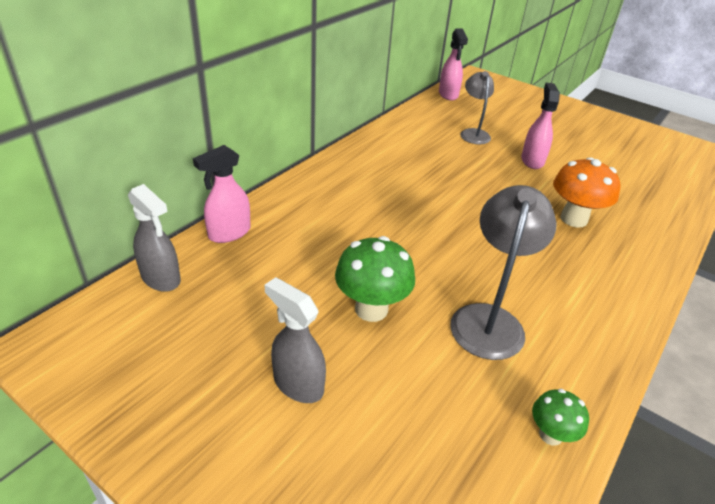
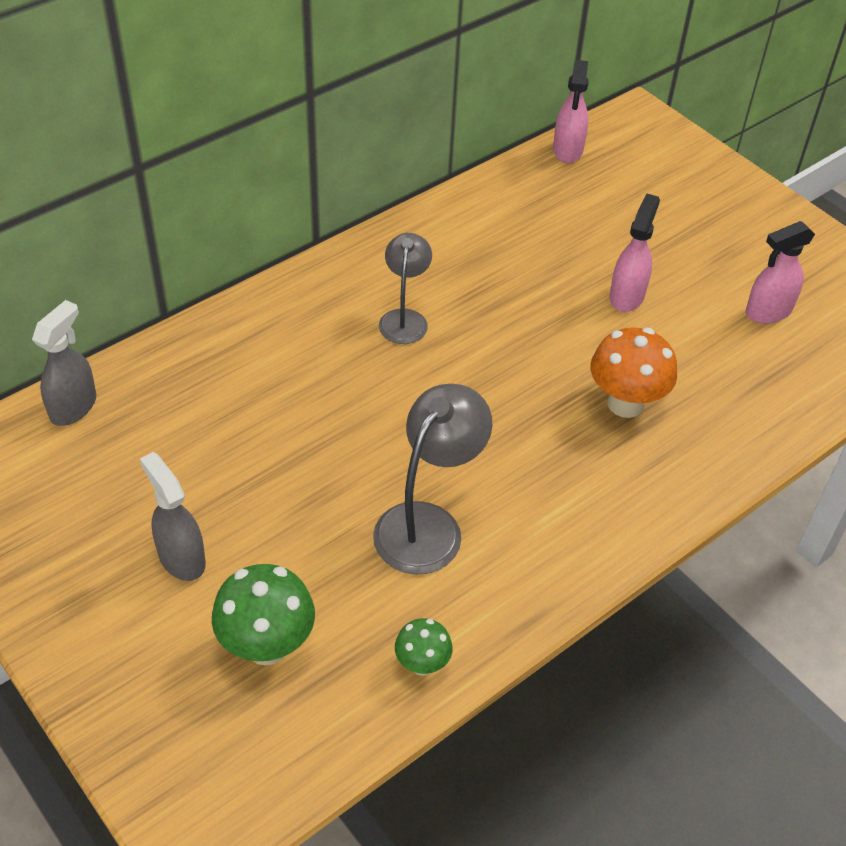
camera: 15 degrees right, 10 degrees up
grey spray bottle [128,184,181,292] -> grey spray bottle turned 120 degrees counterclockwise [32,300,97,426]
pink spray bottle [193,145,251,243] -> pink spray bottle moved to [745,221,815,324]
green mushroom [335,236,415,322] -> green mushroom moved to [212,564,315,665]
grey lamp [460,71,494,144] -> grey lamp moved to [379,233,432,344]

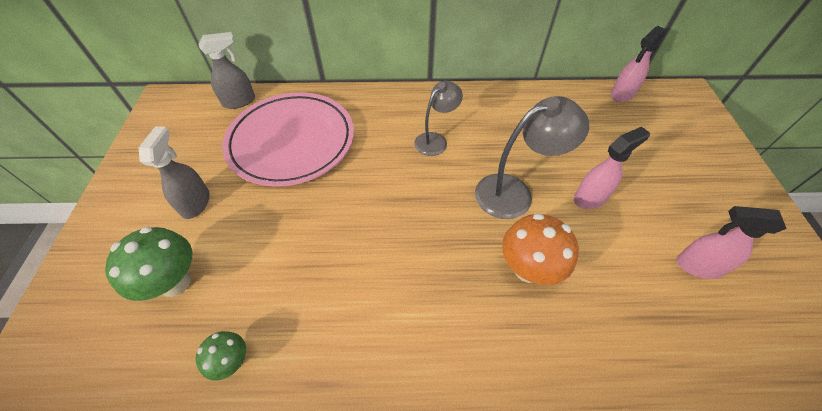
camera: 40 degrees right, 5 degrees up
grey lamp [373,384,492,575] -> grey lamp moved to [475,96,589,219]
none -> pink plate [222,92,354,187]

